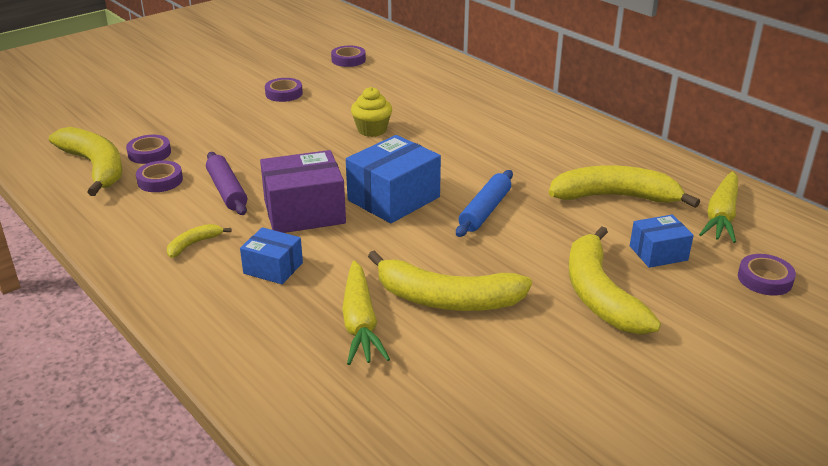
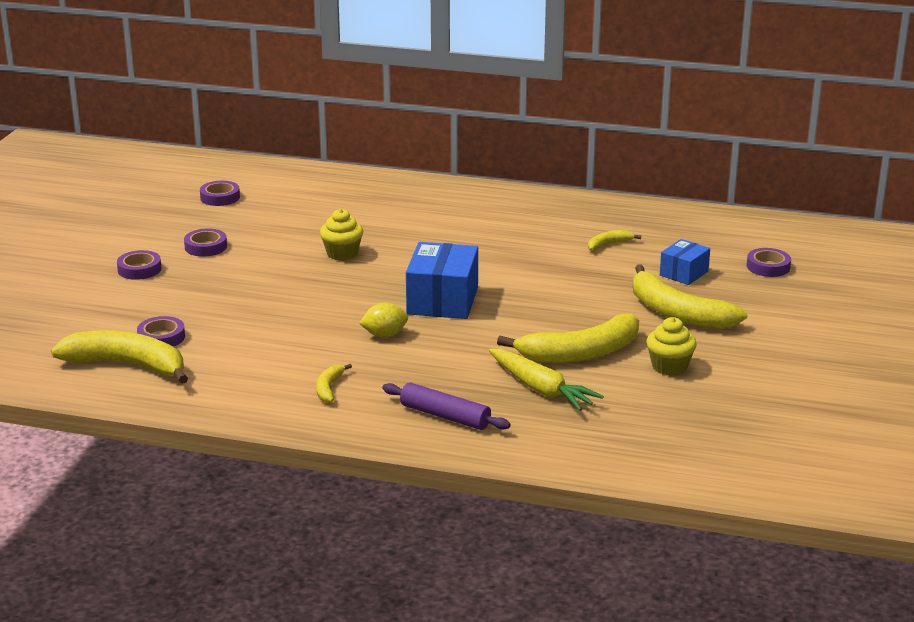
camera: 35 degrees left, 5 degrees down
purple tape [136,161,183,192] -> purple tape moved to [117,250,162,280]
purple rolling pin [206,152,247,215] -> purple rolling pin moved to [382,382,511,430]
blue box [240,227,303,284] -> none
purple box [260,150,346,233] -> yellow lemon [359,302,408,337]
blue rolling pin [456,170,513,237] -> none
yellow banana [549,165,700,208] -> yellow banana [588,230,641,251], size x0.45
yellow carrot [699,171,738,243] -> none
none -> yellow cupcake [646,317,697,376]

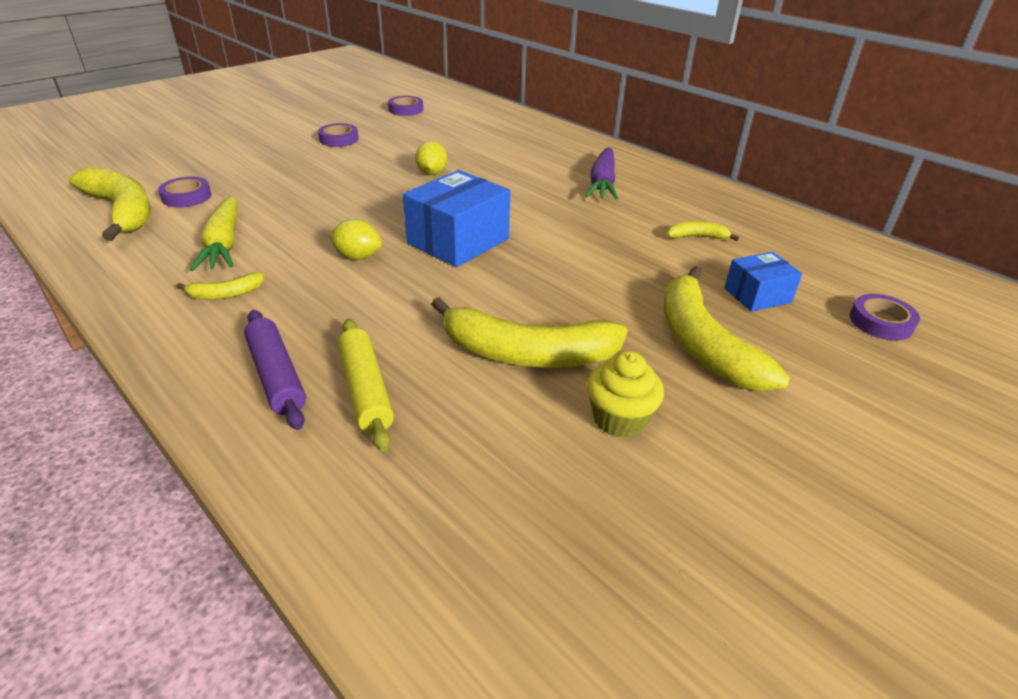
camera: 30 degrees right, 10 degrees up
purple tape [117,250,162,280] -> none
yellow banana [316,364,352,403] -> yellow banana turned 150 degrees counterclockwise [176,273,265,300]
yellow cupcake [320,209,363,261] -> yellow lemon [415,141,447,175]
yellow carrot [489,349,604,411] -> yellow carrot moved to [190,196,238,271]
none -> yellow rolling pin [338,319,394,452]
none -> purple carrot [585,147,618,200]

